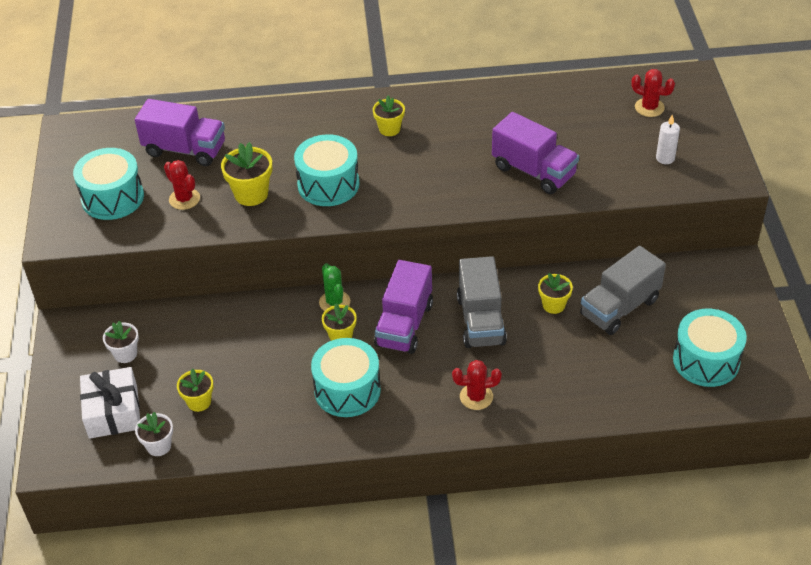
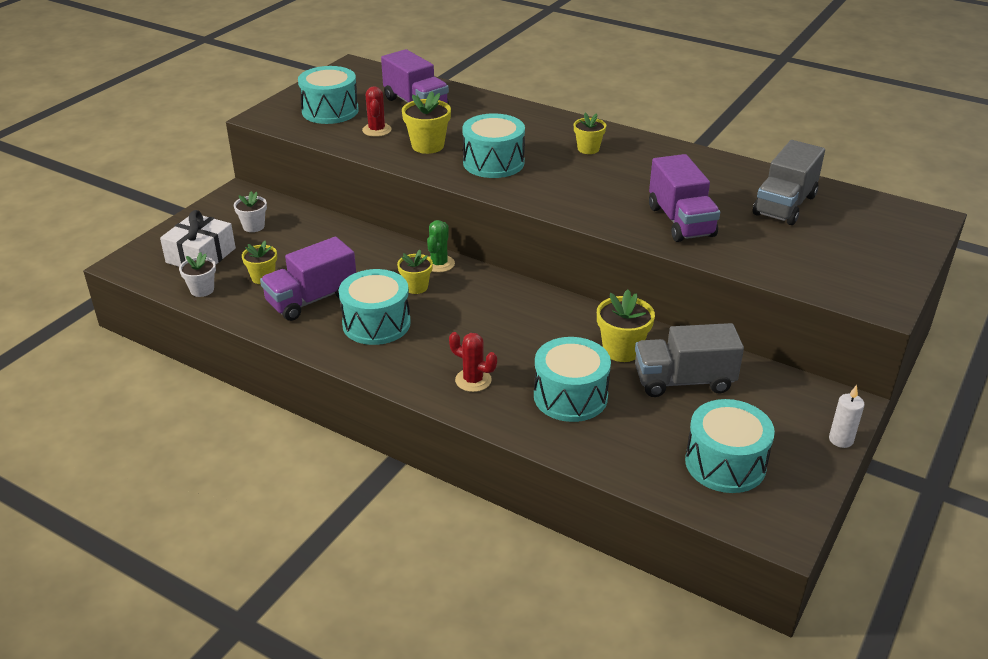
camera: 35 degrees right, 10 degrees down
purple truck [374,260,433,354] -> purple truck moved to [260,237,356,321]
grey truck [457,256,507,348] -> grey truck moved to [753,140,825,225]
yellow flower pot [538,273,573,314] -> yellow flower pot [597,290,655,362], size x1.50
red cactus [631,69,675,117] -> none
white candle [656,115,680,164] -> white candle moved to [829,385,865,448]
none -> turquoise drum [534,337,611,422]

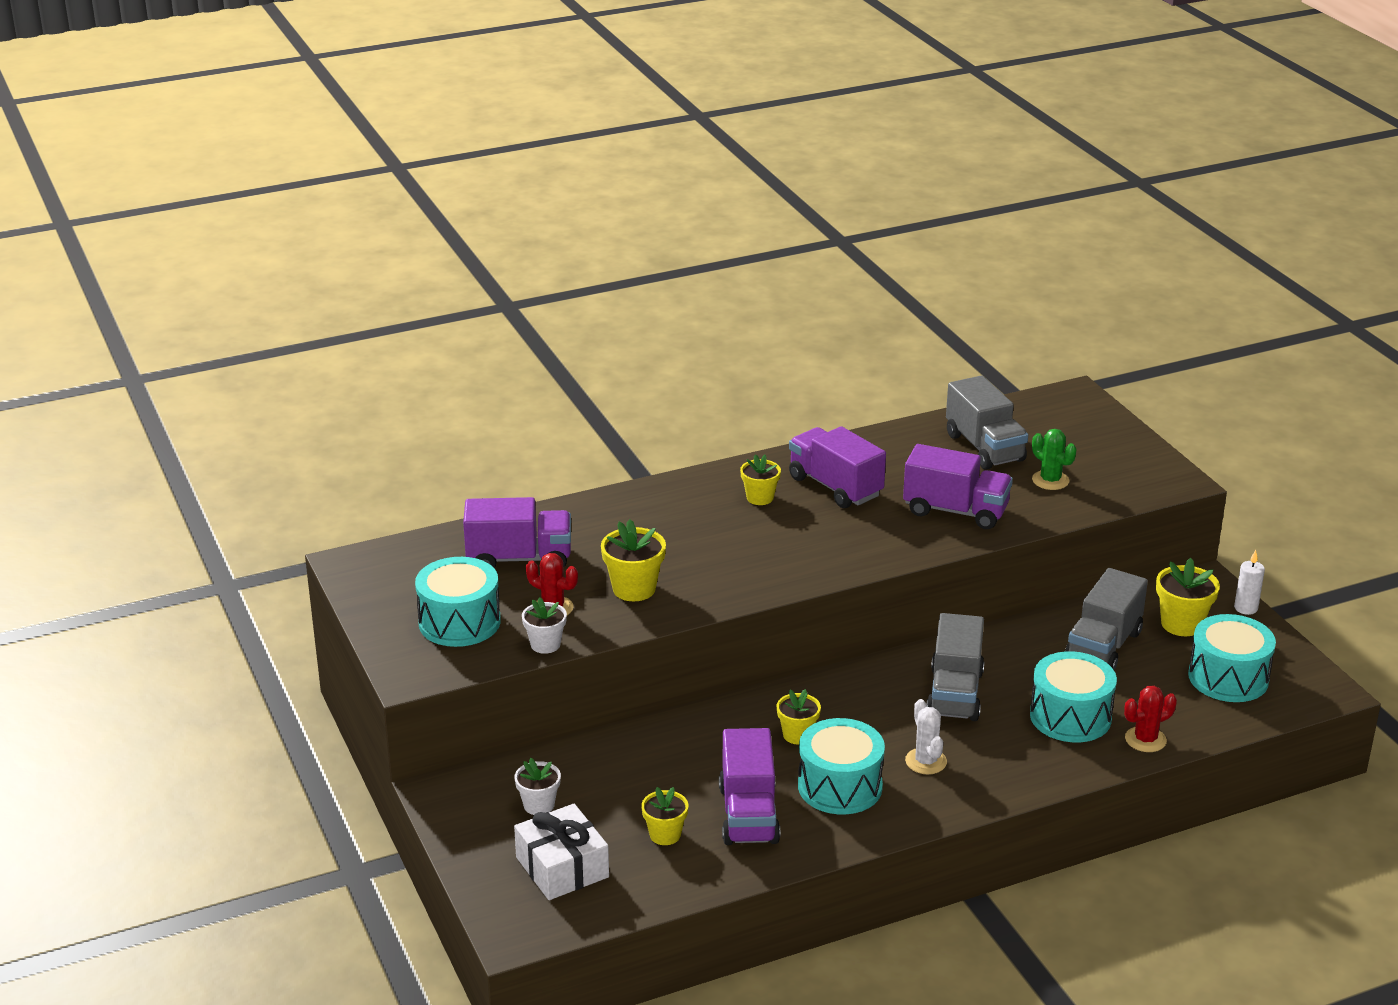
camera: 55 degrees left, 5 degrees down
white flower pot [179,252,216,297] -> white flower pot moved to [522,597,567,654]
green cactus [427,220,455,273] -> green cactus moved to [1032,429,1077,490]
red cactus [449,332,497,392] -> red cactus moved to [1124,686,1177,752]
turquoise drum [462,113,525,178] -> none
yellow flower pot [597,290,655,362] -> yellow flower pot moved to [1156,558,1220,636]
none -> purple truck [789,426,886,508]
none -> white cactus [905,699,947,774]
none -> grey truck [927,613,984,721]

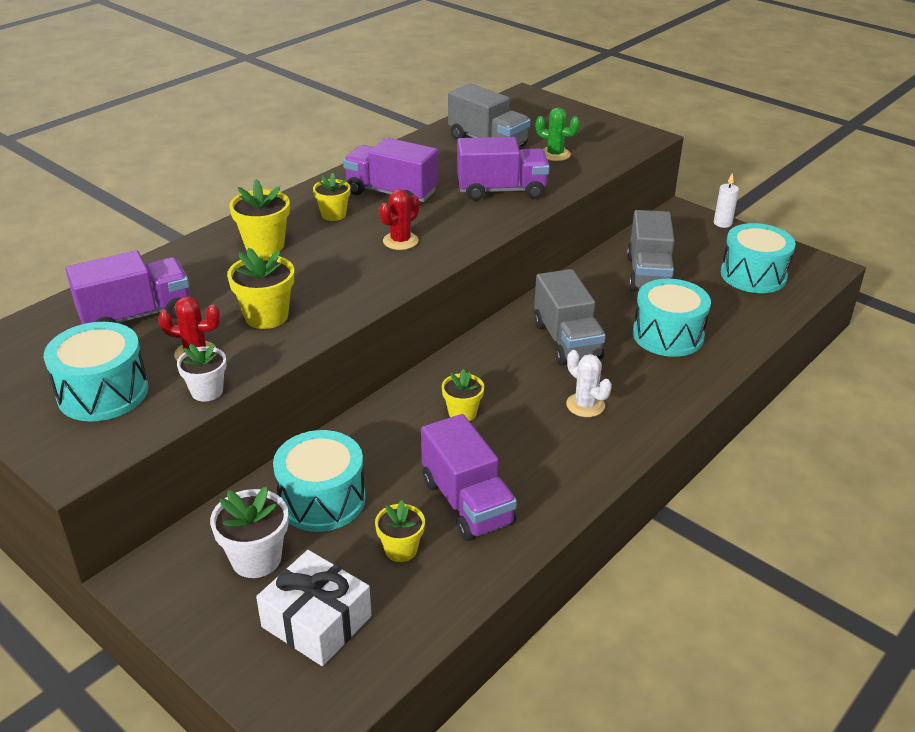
camera: 25 degrees left, 5 degrees up
white flower pot [514,758,561,815] -> white flower pot [210,487,288,578], size x1.50
turquoise drum [798,718,885,814] -> turquoise drum moved to [273,430,365,532]
red cactus [1124,686,1177,752] -> red cactus moved to [379,189,420,250]
yellow flower pot [1156,558,1220,636] -> yellow flower pot moved to [229,179,290,255]

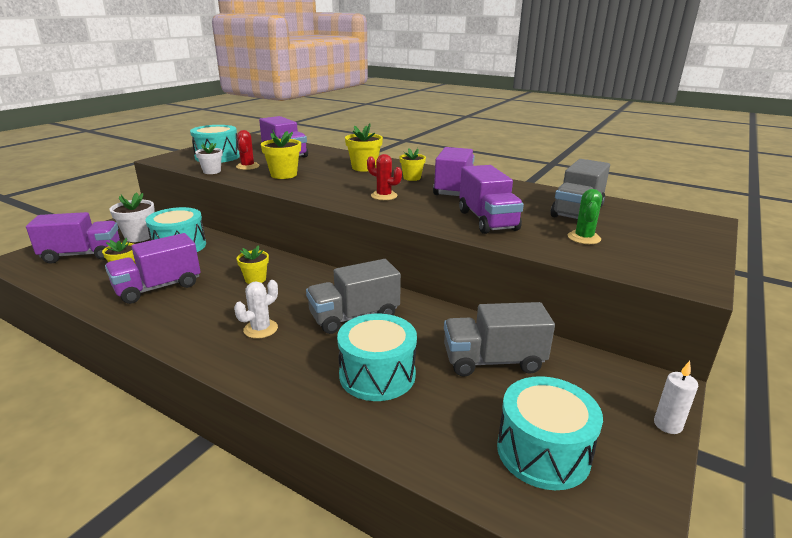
camera: 80 degrees right, 10 degrees down
white gift [256,550,372,666] -> purple truck [26,212,120,264]

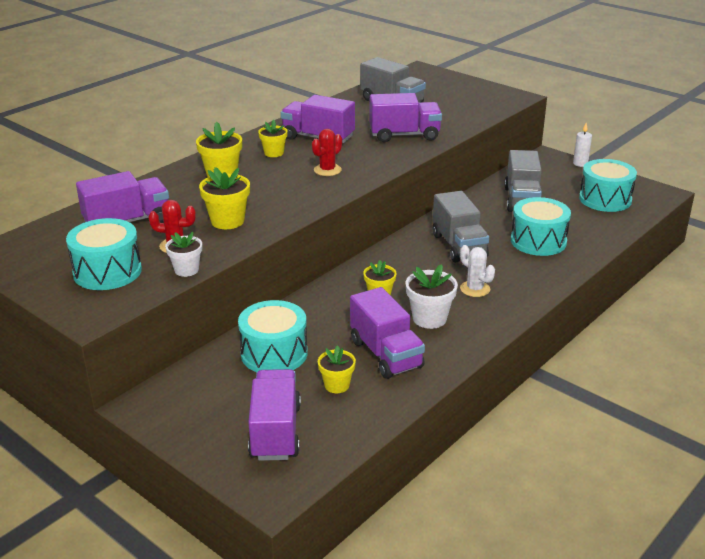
camera: 80 degrees left, 5 degrees up
white flower pot [109,192,155,242] -> white flower pot moved to [406,264,458,329]
green cactus [568,189,602,244] -> none

